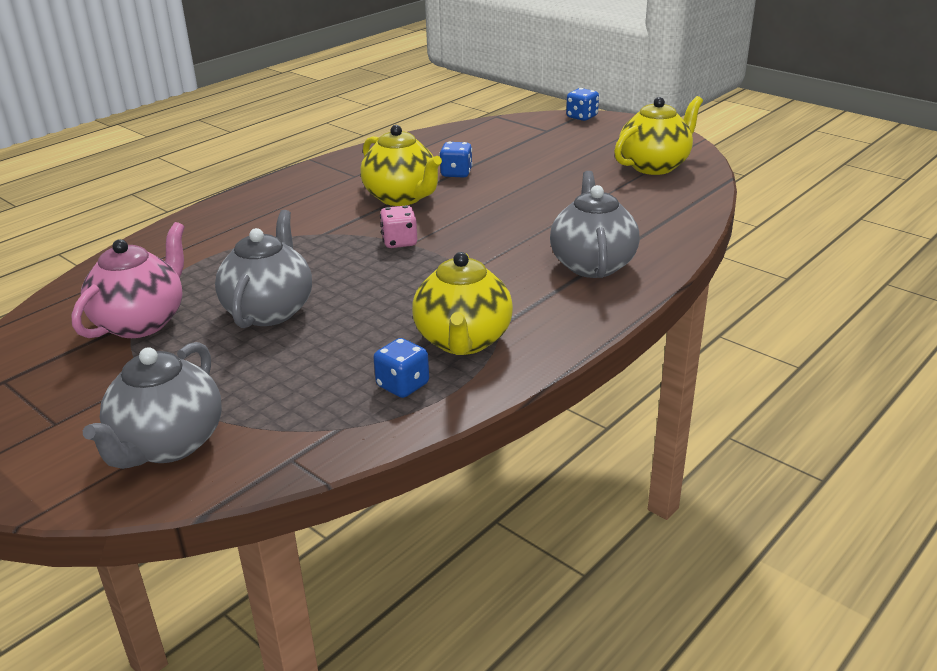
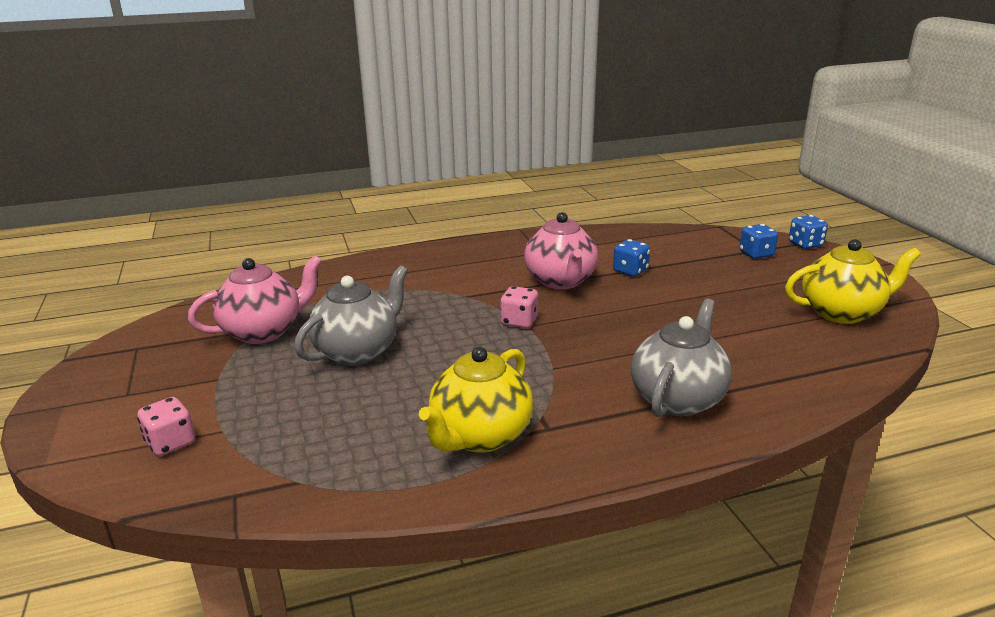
camera: 30 degrees right, 5 degrees down
grey teapot [83,342,222,469] -> pink dice [137,397,195,456]
yellow teapot [361,125,442,206] -> pink teapot [524,212,598,289]
blue dice [373,338,429,398] -> blue dice moved to [740,224,778,259]

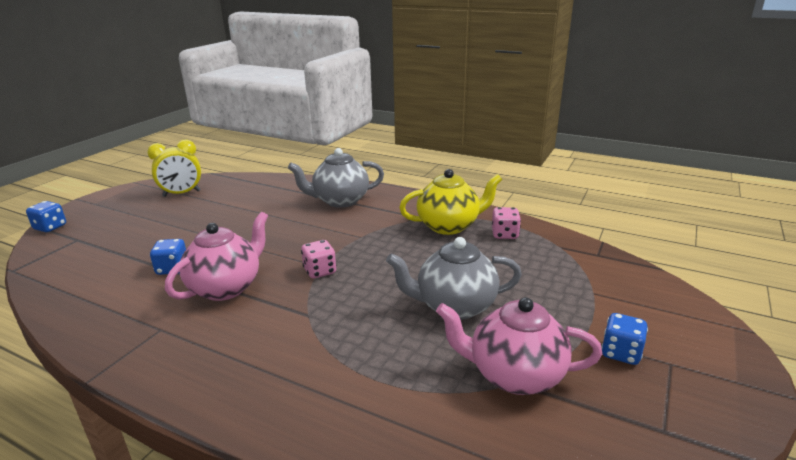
camera: 135 degrees left, 0 degrees up
pink dice [137,397,195,456] -> pink dice moved to [492,207,521,239]
blue dice [740,224,778,259] -> blue dice moved to [601,313,648,365]
yellow teapot [785,239,921,324] -> yellow clock [147,139,201,197]

